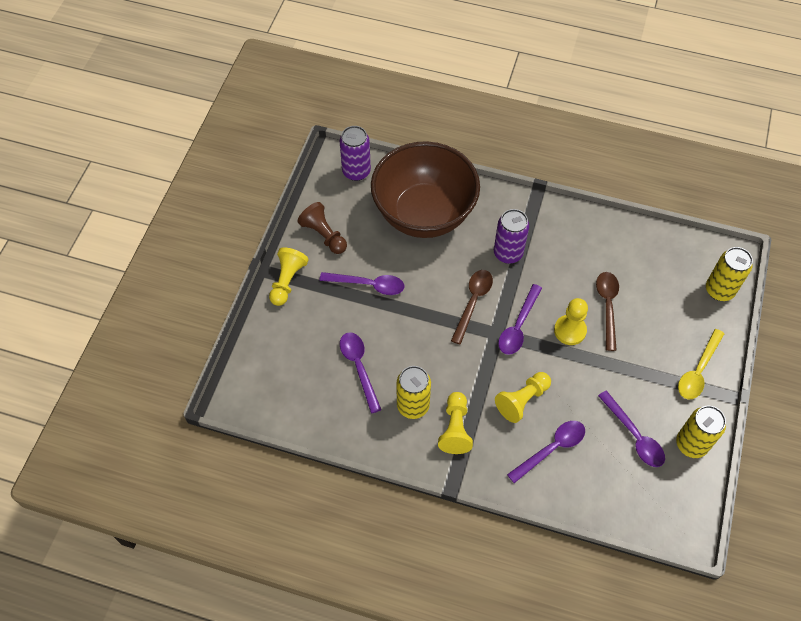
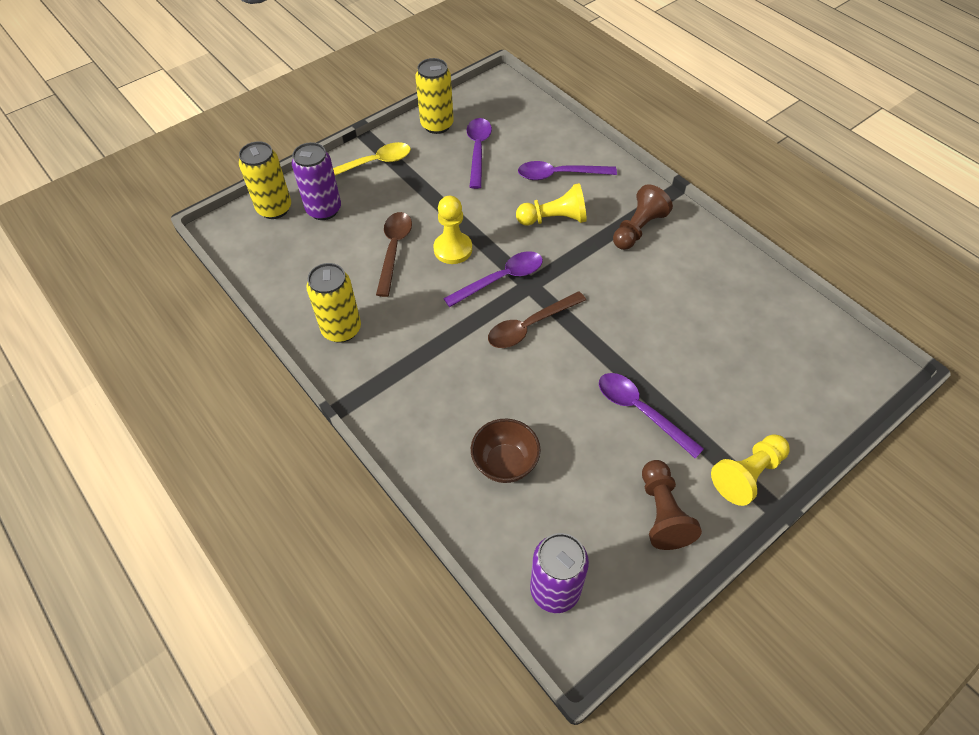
camera: 145 degrees left, 5 degrees down
purple spoon [340,332,381,414] -> none
brown bowl [371,141,480,238] -> brown bowl [471,418,541,483], size x0.41
yellow can [397,366,431,419] -> yellow can moved to [306,263,361,343]
yellow pawn [438,392,473,454] -> brown pawn [613,184,673,250]
purple can [494,209,529,264] -> purple can moved to [292,142,341,220]
brown spoon [596,272,619,351] -> brown spoon turned 150 degrees clockwise [376,212,412,297]

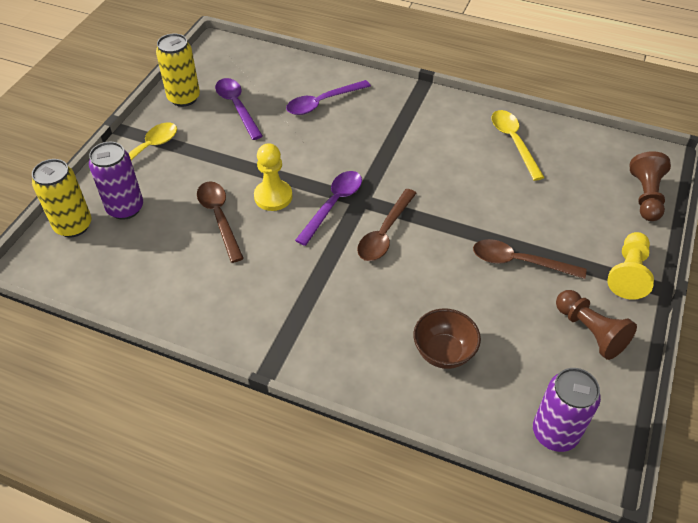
camera: 30 degrees left, 5 degrees down
yellow can [306,263,361,343] -> none
yellow pawn [516,183,587,226] -> none
purple spoon [599,373,704,458] -> brown spoon [473,239,587,279]
brown pawn [613,184,673,250] -> brown pawn moved to [630,151,671,221]
none -> yellow spoon [491,110,545,181]

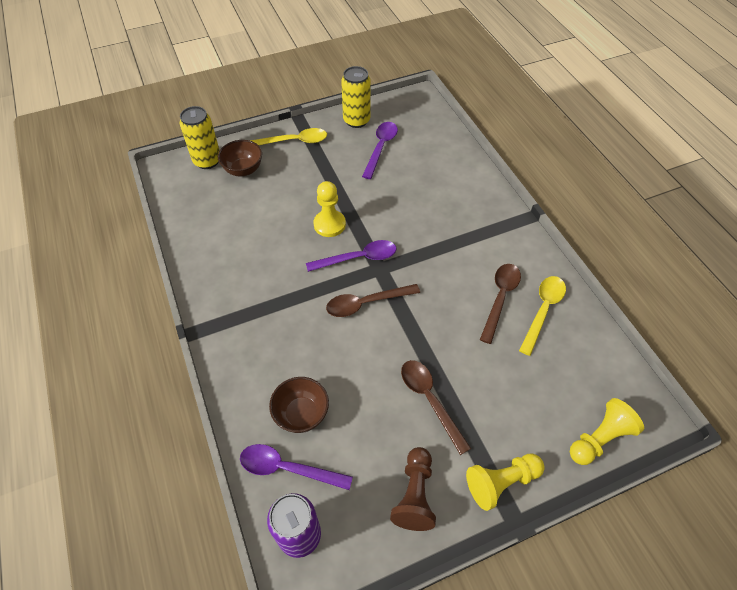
camera: 45 degrees right, 5 degrees up
purple can [89,142,143,220] -> brown bowl [218,140,262,177]
brown spoon [197,181,244,263] -> brown spoon moved to [480,264,521,344]
purple spoon [286,80,371,115] -> purple spoon moved to [240,444,353,490]
brown pawn [630,151,671,221] -> yellow pawn [570,398,644,465]

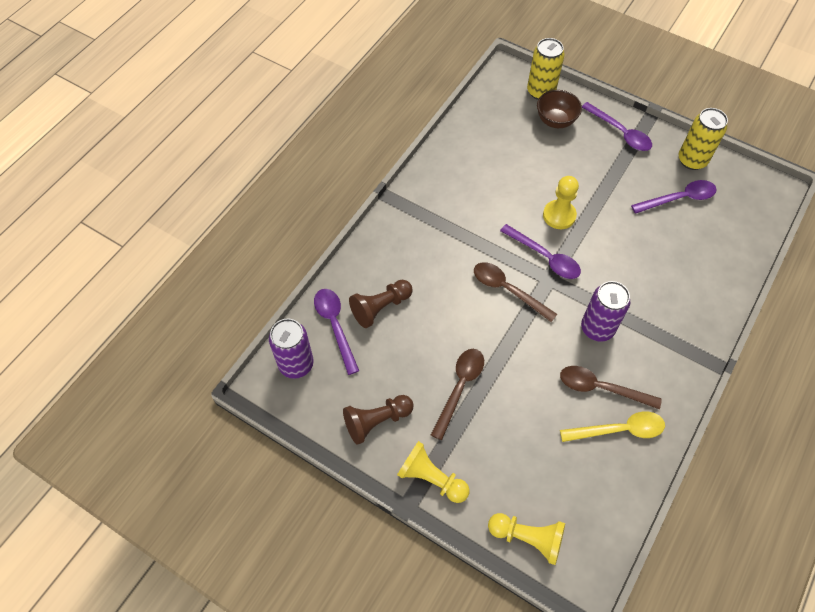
camera: 55 degrees right, 5 degrees up
yellow spoon [250,128,327,145] -> purple spoon [582,102,652,151]
brown bowl [269,377,329,433] -> brown pawn [349,280,413,328]
brown spoon [480,264,521,344] -> brown spoon turned 150 degrees counterclockwise [560,366,662,409]
none -> purple can [581,281,630,342]

